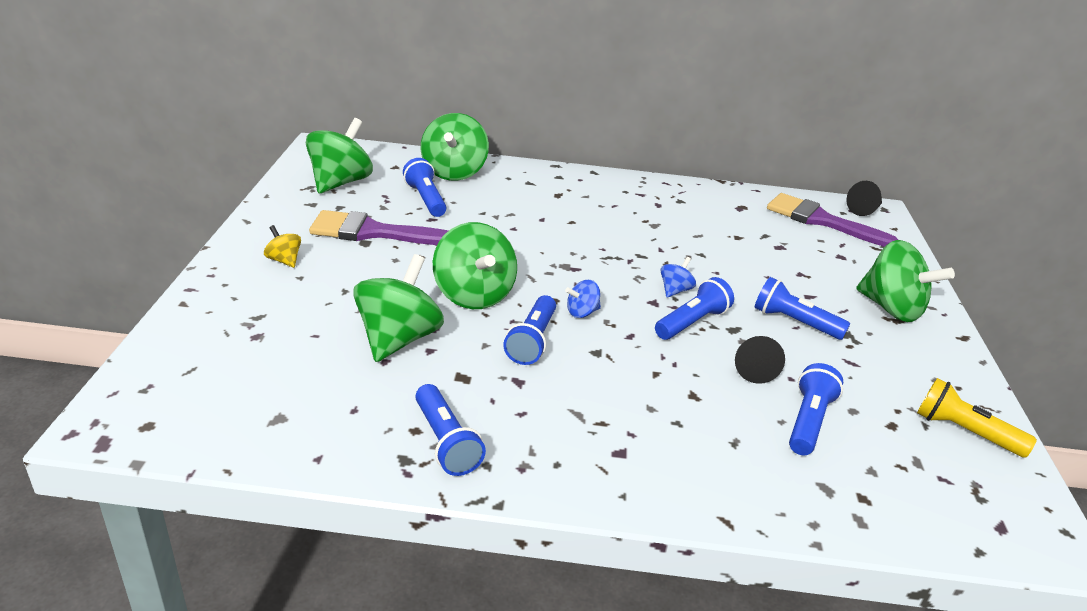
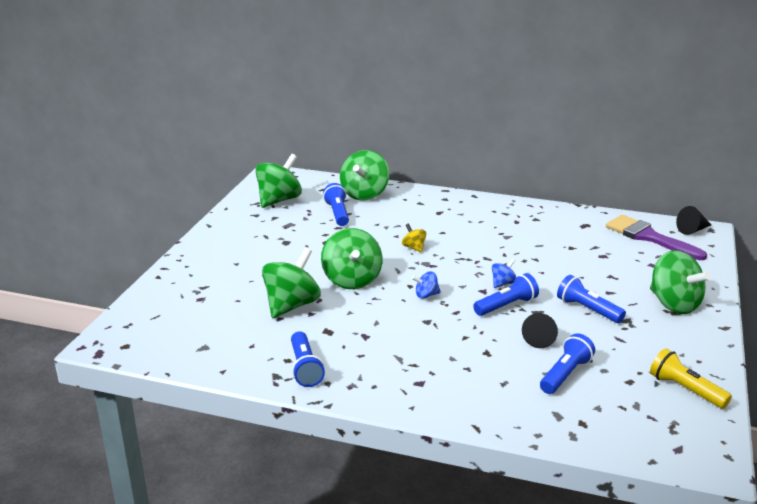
camera: 15 degrees right, 5 degrees down
yellow spinning top [264,225,301,268] -> yellow spinning top moved to [402,224,426,253]
purple brush [309,210,448,245] -> none
blue flashlight [503,295,556,365] -> none

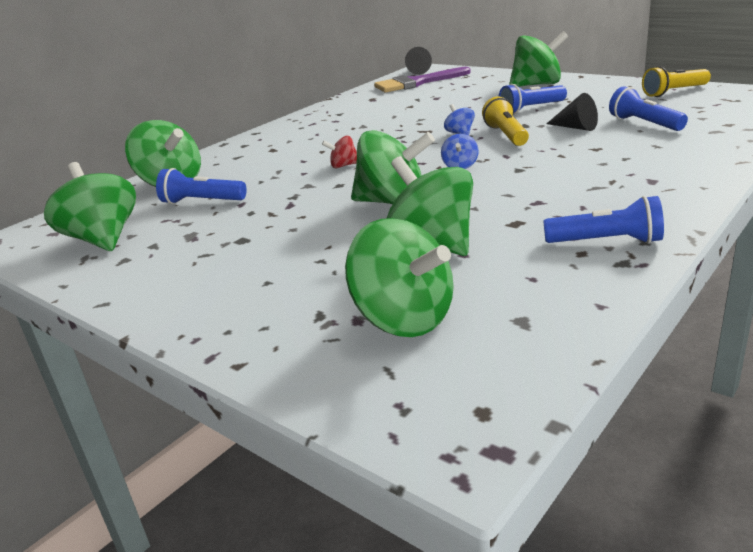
camera: 65 degrees left, 0 degrees up
yellow spinning top [402,224,426,253] -> red spinning top [322,136,357,168]
blue flashlight [473,273,539,316] -> yellow flashlight [482,96,529,146]
none -> green spinning top [345,218,454,337]

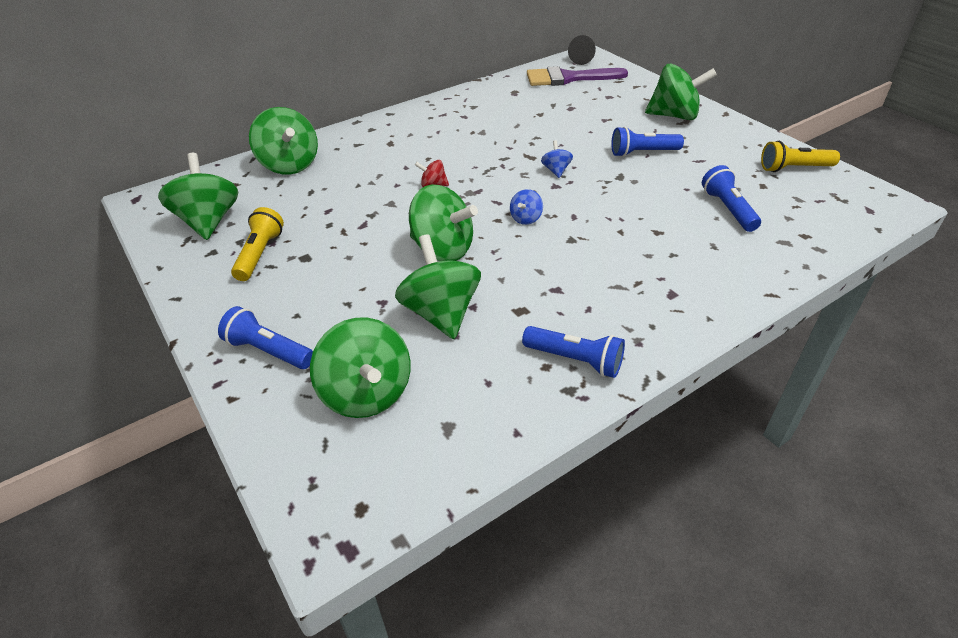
camera: 15 degrees right, 15 degrees up
blue flashlight [156,168,246,204] -> blue flashlight moved to [218,306,313,369]
yellow flashlight [482,96,529,146] -> yellow flashlight moved to [231,207,284,281]
black cone [546,93,598,131] -> none

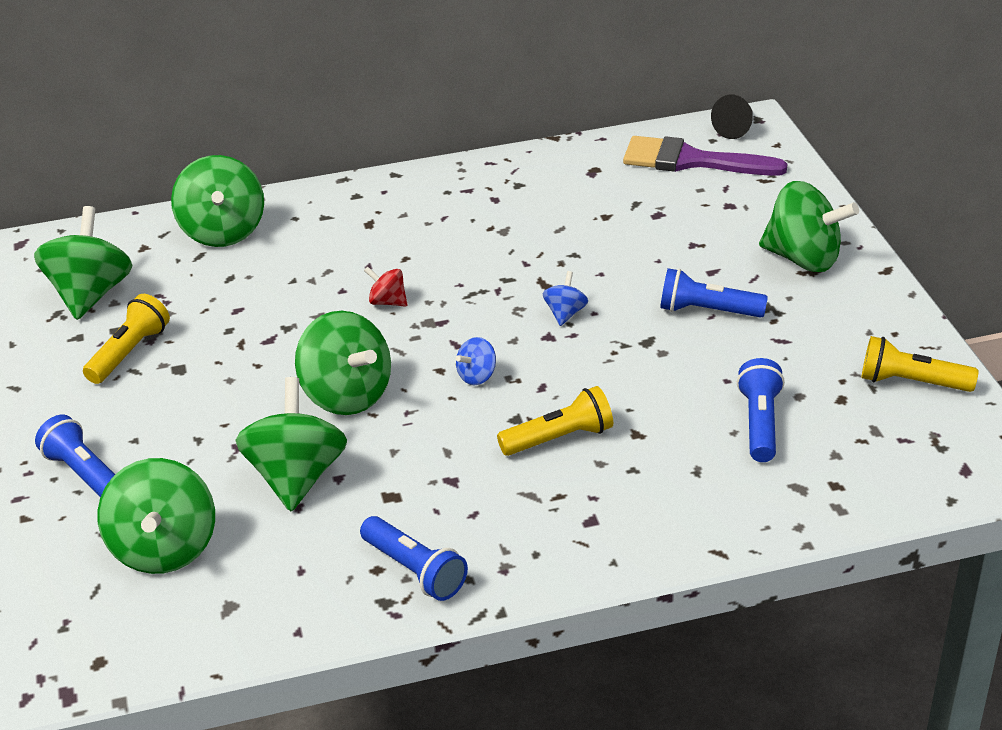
camera: 20 degrees right, 5 degrees down
none -> yellow flashlight [497,386,613,456]

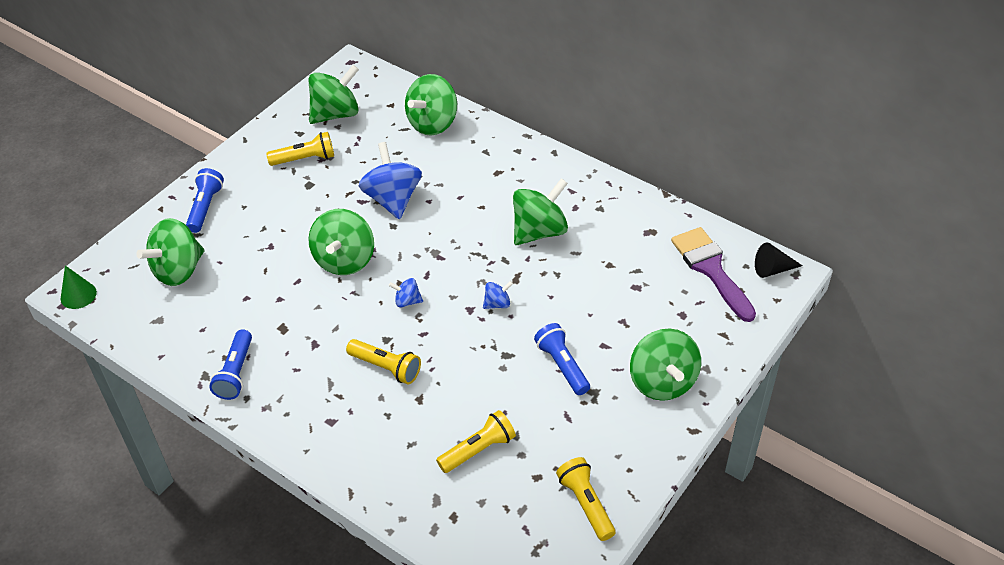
camera: 50 degrees right, 10 degrees up
green spinning top [235,377,347,511] -> green spinning top moved to [513,178,568,245]
red spinning top [364,266,408,307] -> none
blue flashlight [737,358,785,462] -> yellow flashlight [436,410,516,473]
none -> green cone [61,265,97,309]
none -> blue spinning top [359,142,422,219]

